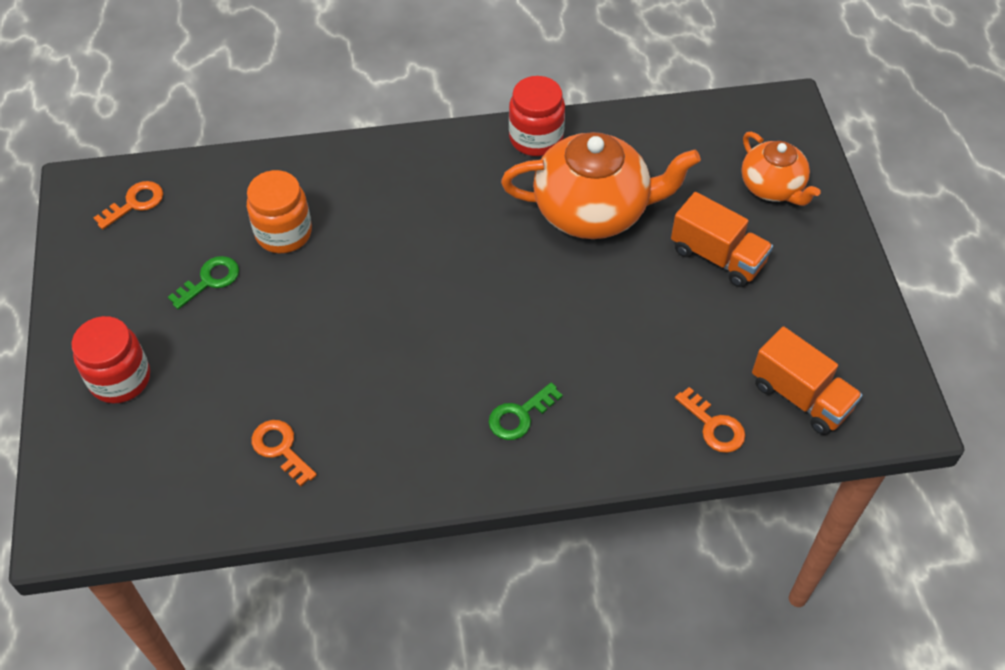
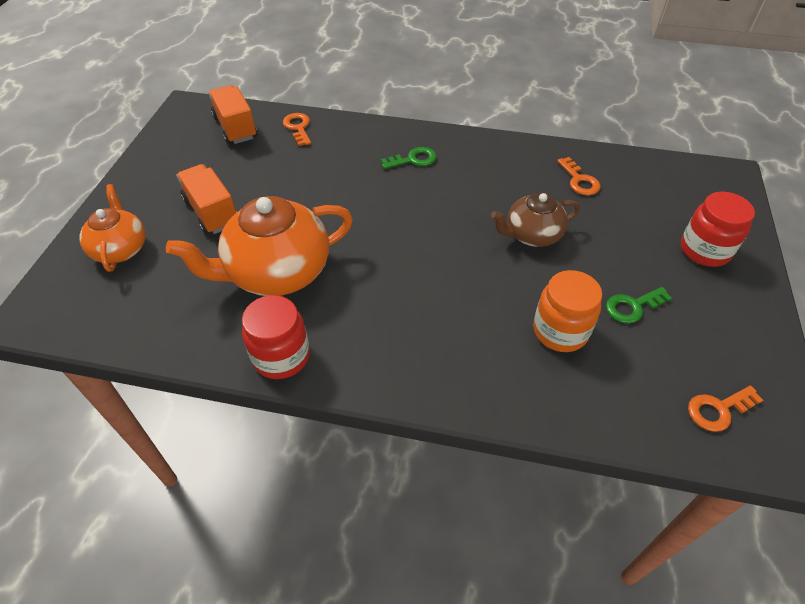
camera: 160 degrees left, 5 degrees down
orange teapot [501,132,701,239] -> orange teapot turned 45 degrees counterclockwise [166,196,353,296]
none -> brown teapot [491,193,580,247]

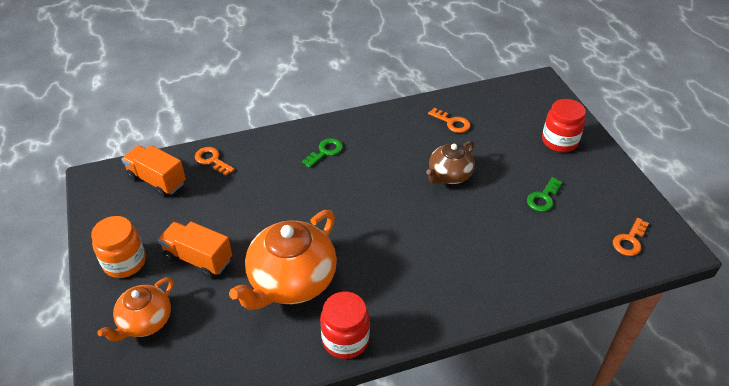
camera: 30 degrees left, 5 degrees down
orange teapot [79,184,146,272] -> orange teapot turned 105 degrees counterclockwise [97,277,173,342]
orange jar [533,270,602,352] -> orange jar moved to [91,216,146,278]

